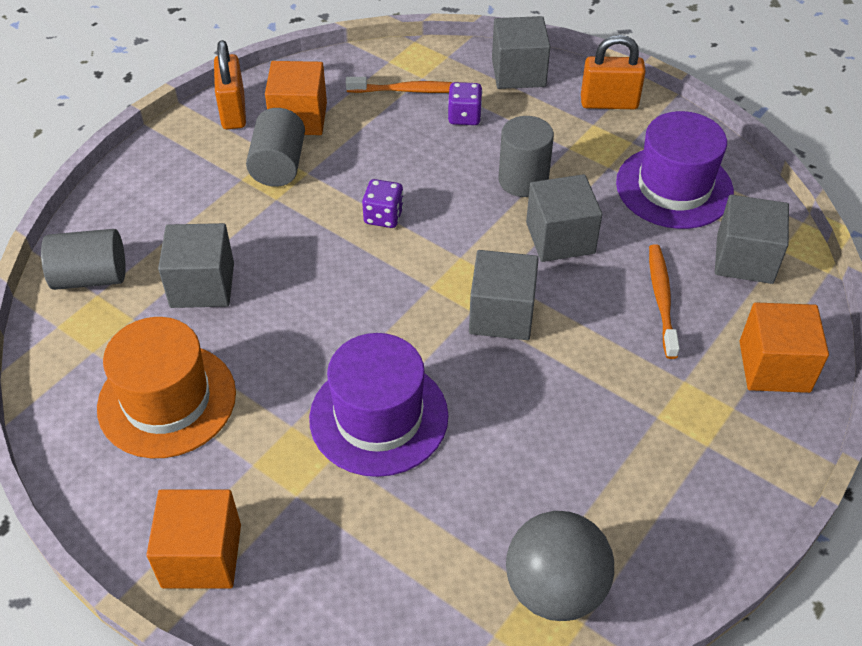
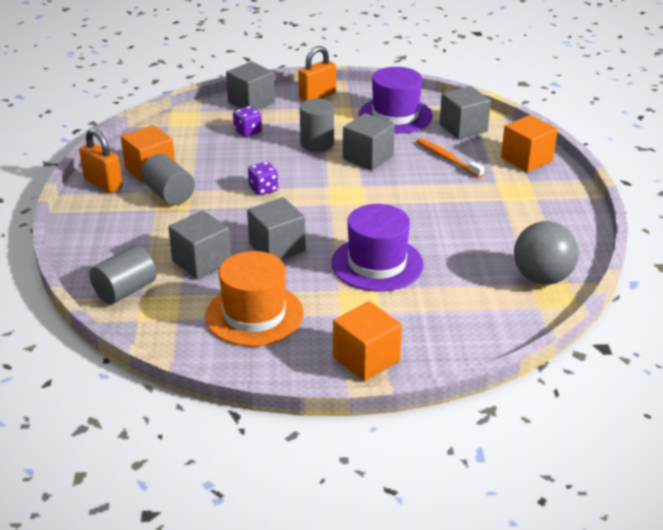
camera: 40 degrees left, 15 degrees down
orange toothbrush [346,77,453,93] -> none
grey cube [469,250,539,340] -> grey cube moved to [247,197,306,260]

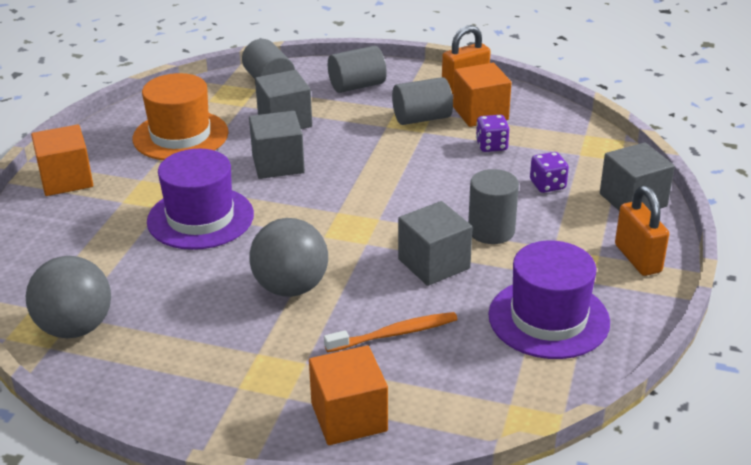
camera: 110 degrees right, 0 degrees up
purple dice [248,162,278,195] -> purple dice moved to [476,115,509,152]
grey cube [440,86,491,139] -> none
none -> grey ball [249,218,328,297]
none -> grey cylinder [328,46,387,93]

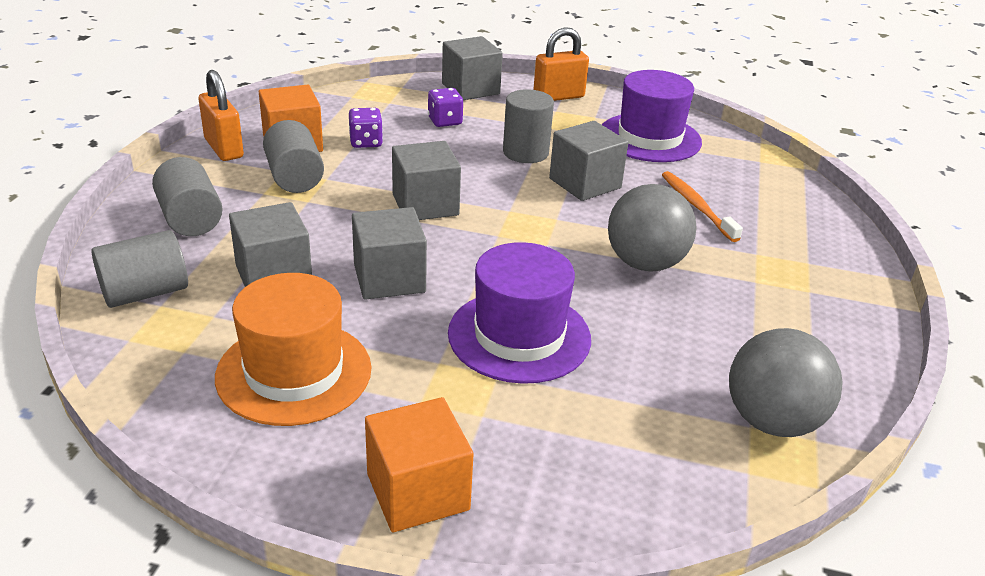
camera: 95 degrees left, 0 degrees up
orange cube [309,345,388,445] -> none
none -> grey cube [392,141,461,220]

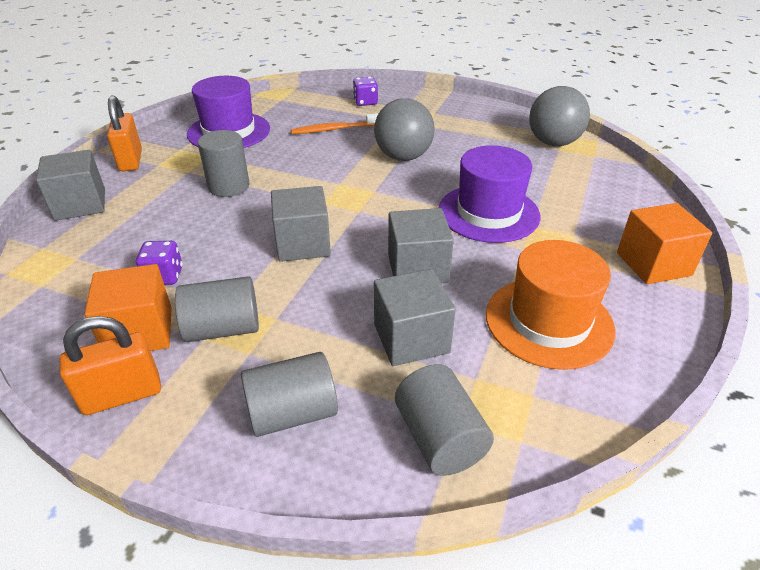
camera: 80 degrees left, 5 degrees up
purple dice [428,88,464,127] -> purple dice moved to [353,77,378,106]
grey cube [549,121,628,201] -> none

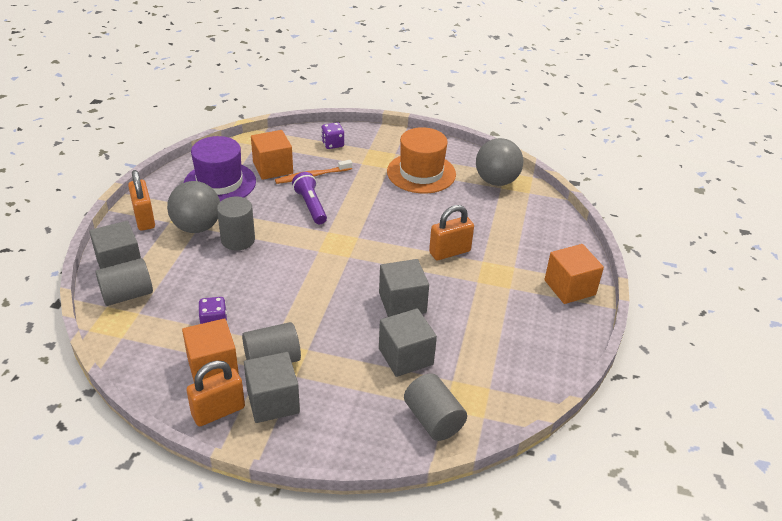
camera: 10 degrees left, 0 degrees up
grey cylinder [241,352,338,437] -> grey cylinder moved to [95,258,153,306]
grey cube [271,186,331,262] -> grey cube moved to [244,352,300,423]
grey ball [374,98,435,161] -> grey ball moved to [167,181,220,233]
purple hat [439,145,540,243] -> orange padlock [429,205,474,260]
orange hat [486,240,615,370] -> orange hat moved to [387,127,456,193]
none -> orange cube [251,130,293,180]
none -> purple flashlight [292,172,327,224]

